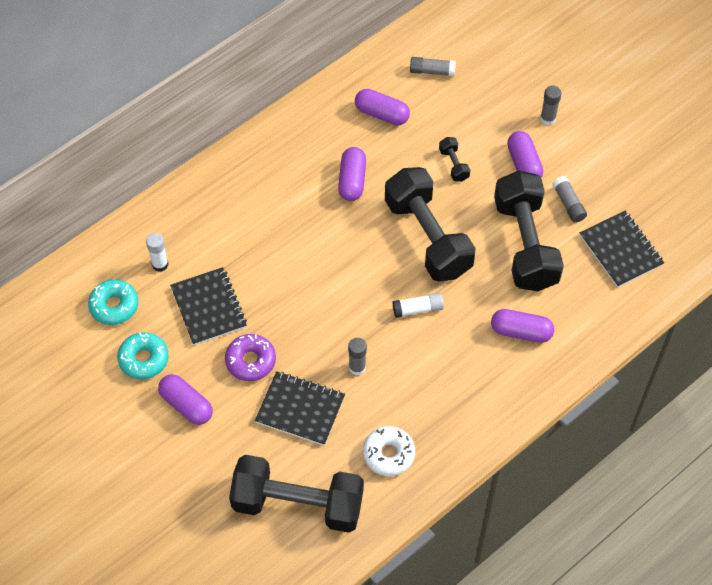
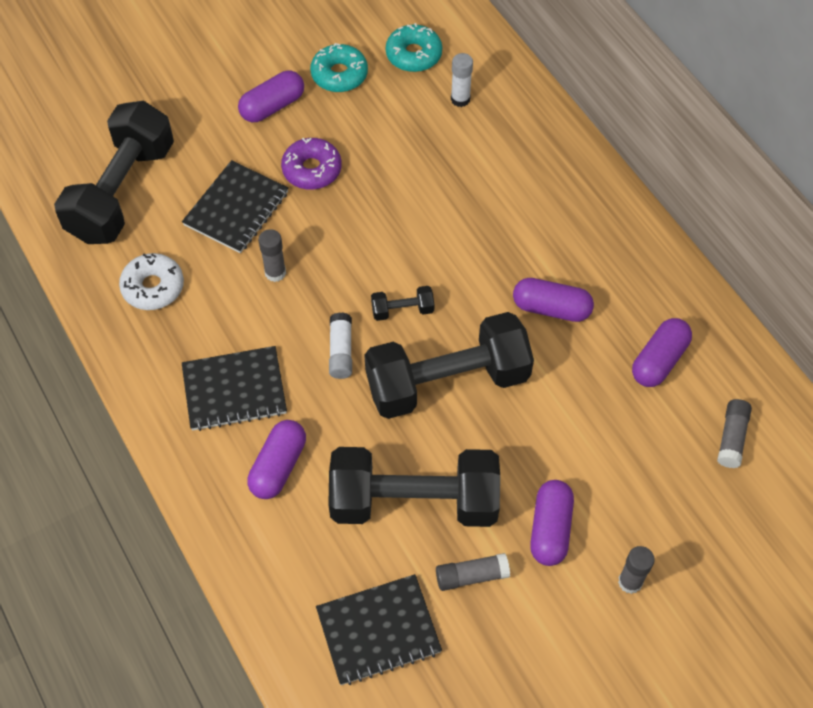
camera: 100 degrees right, 0 degrees up
black notebook [170,267,247,345] -> black notebook moved to [182,346,287,431]
black dumbbell [439,137,470,182] -> black dumbbell moved to [371,286,435,321]
purple capsule [507,131,543,178] -> purple capsule turned 75 degrees counterclockwise [530,480,574,566]

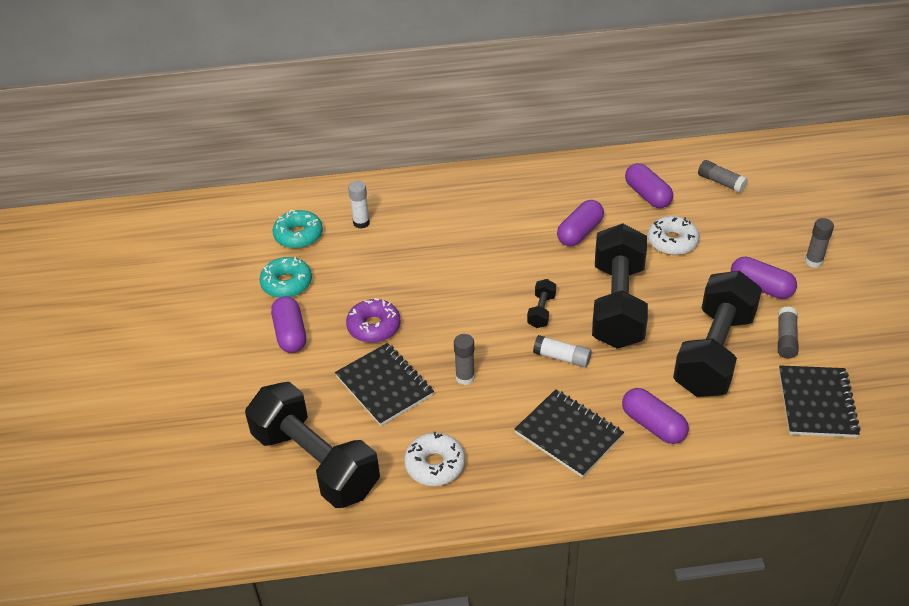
camera: 65 degrees left, 15 degrees down
black notebook [182,346,287,431] -> black notebook turned 60 degrees counterclockwise [515,389,624,478]
none -> white donut [648,216,699,255]

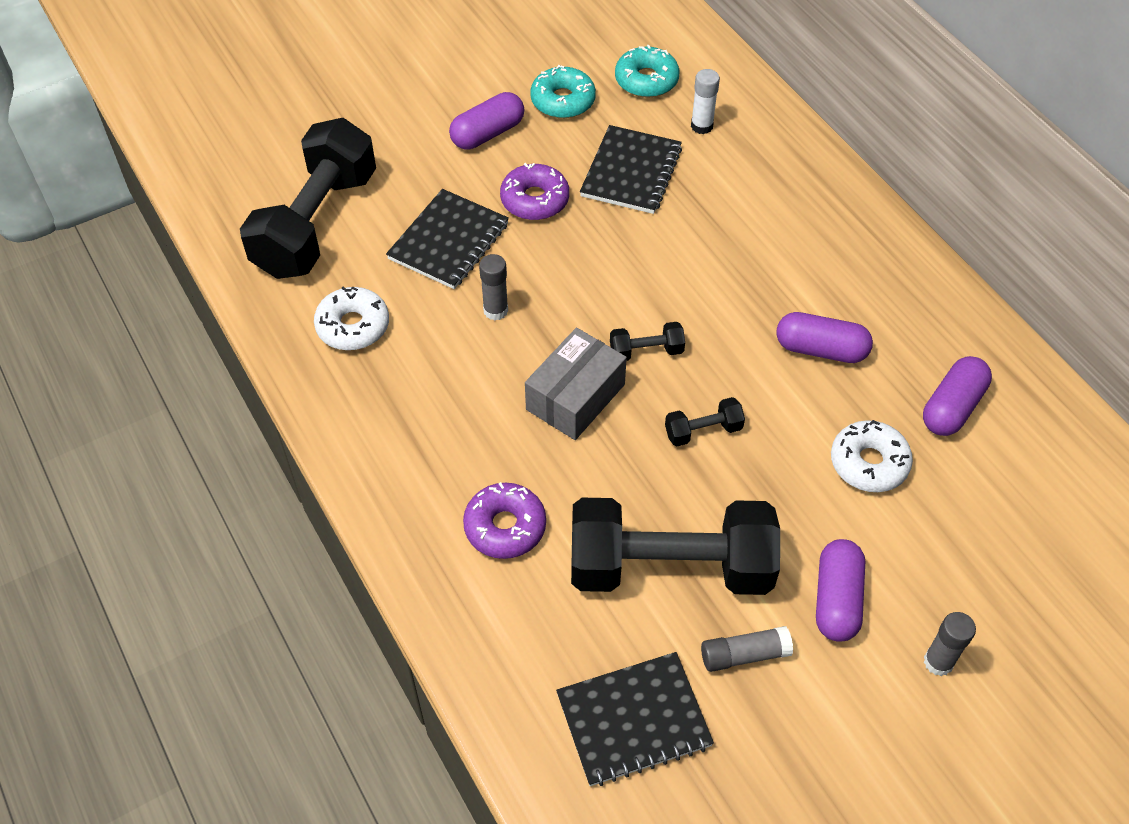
camera: 65 degrees right, 10 degrees up
black notebook [515,389,624,478] -> black notebook moved to [580,125,682,214]
white glue stick [533,335,591,368] -> grey box [525,328,627,440]
black dumbbell [592,223,648,349] -> black dumbbell [665,397,745,446], size x0.40
purple capsule [622,388,689,444] -> purple donut [463,482,546,559]
grey glue stick [698,160,748,193] -> none

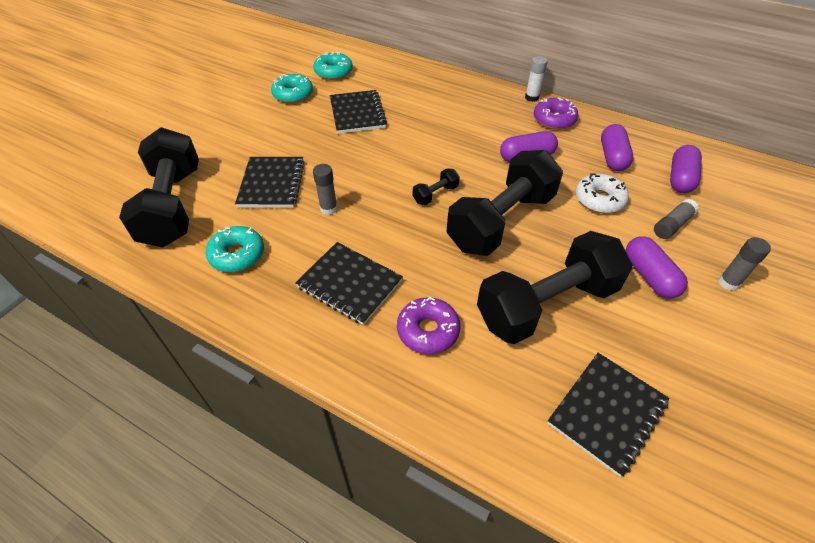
camera: 30 degrees left, 5 degrees down
white donut [314,286,389,350] -> turquoise donut [206,226,264,272]
purple capsule [449,92,524,150] -> purple capsule moved to [670,145,702,193]
purple donut [500,163,569,220] -> purple donut moved to [534,97,578,130]
grey box [525,328,627,440] -> none
black dumbbell [665,397,745,446] -> black dumbbell [446,150,563,256], size x2.49
white glue stick [691,69,720,134] -> white glue stick moved to [525,56,548,102]
grey glue stick [701,626,793,672] -> grey glue stick moved to [654,199,699,239]
none -> black notebook [295,242,403,325]

